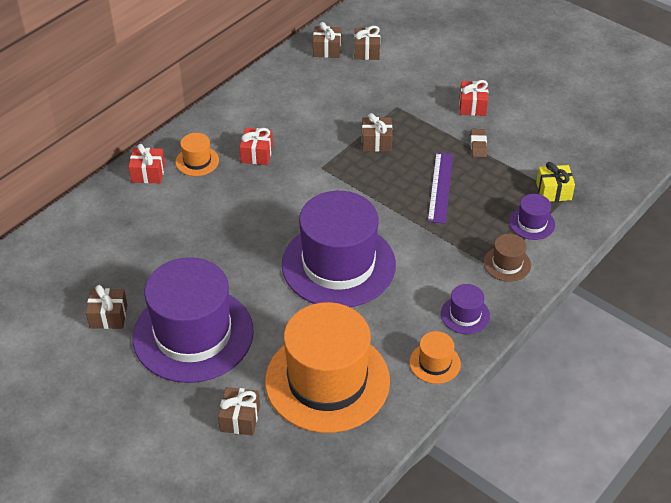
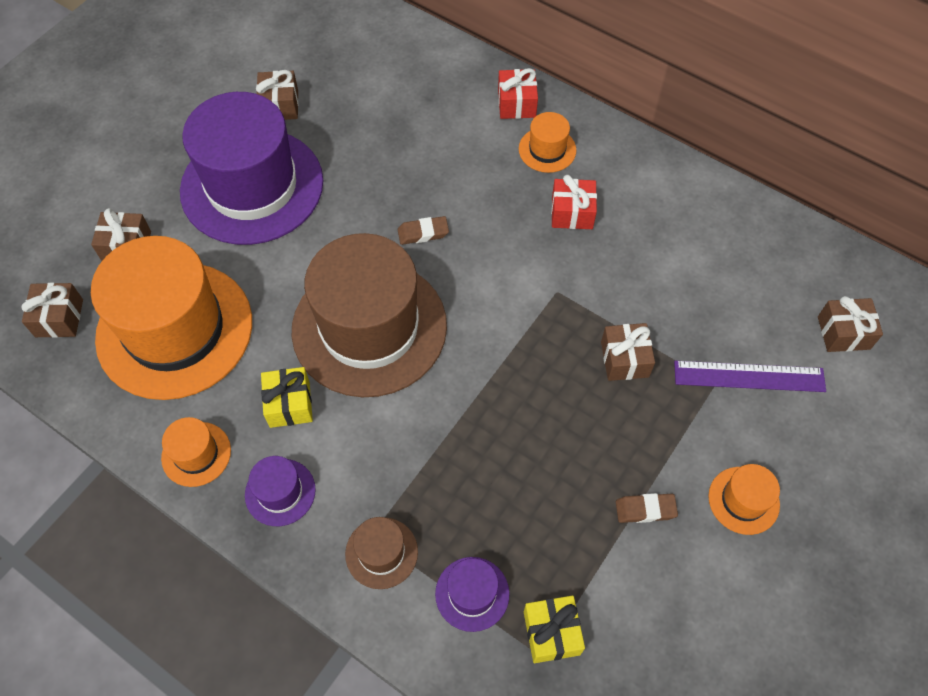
camera: 85 degrees right, 15 degrees up
purple hat [282,191,396,307] -> brown hat [292,233,447,397]
brown gift [313,22,341,58] -> brown gift moved to [21,283,83,338]
purple ruler [428,152,453,224] -> purple ruler moved to [674,361,826,392]
red gift [459,80,488,116] -> orange hat [708,464,780,535]
none -> yellow gift [261,367,313,428]
none -> brown eraser [398,216,449,245]

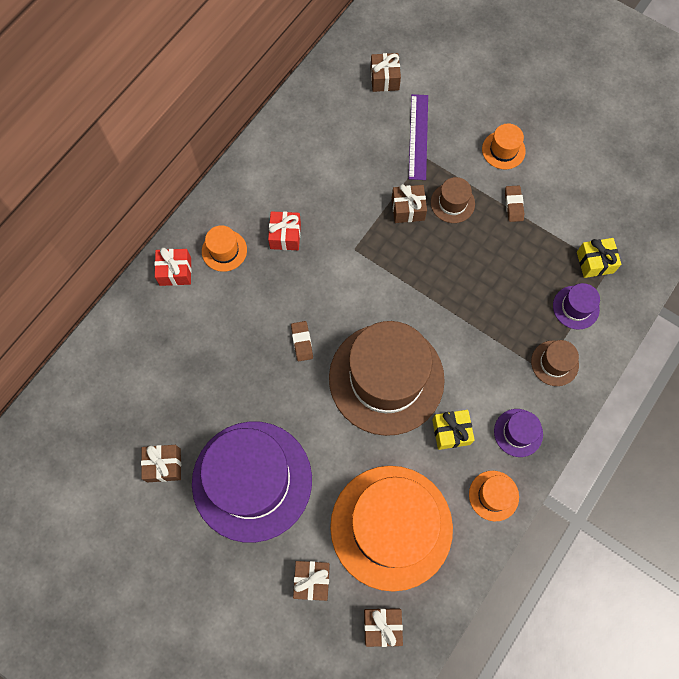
camera: 90 degrees left, 10 degrees up
none -> brown hat [431,177,475,223]

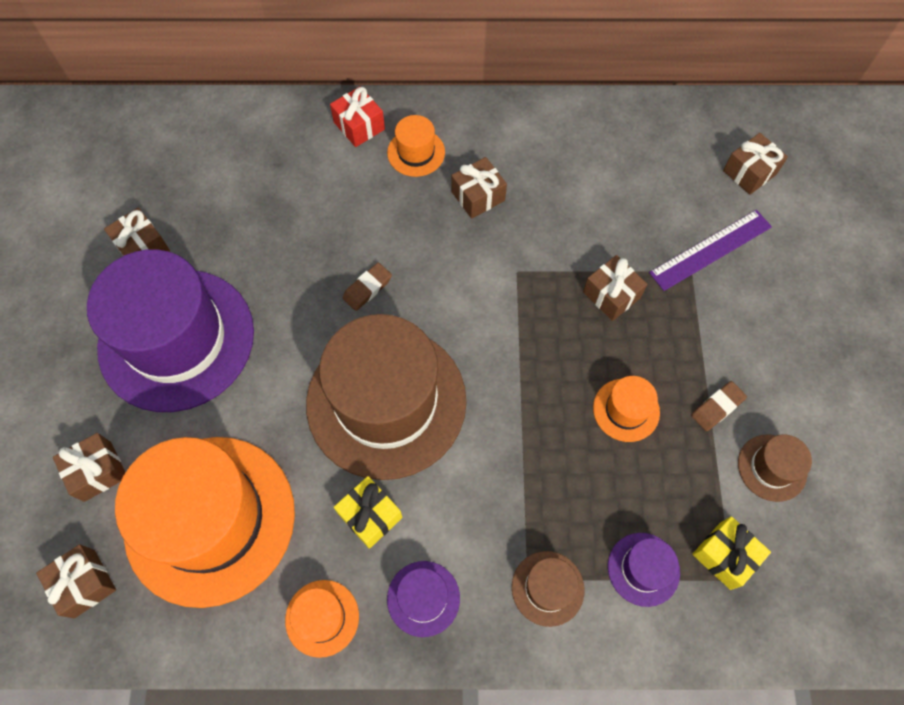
camera: 55 degrees right, 5 degrees down
red gift [268,211,301,250] -> brown gift [451,157,507,219]
brown hat [431,177,475,223] -> brown hat moved to [738,434,812,502]
orange hat [482,124,526,169] -> orange hat moved to [593,376,660,442]

